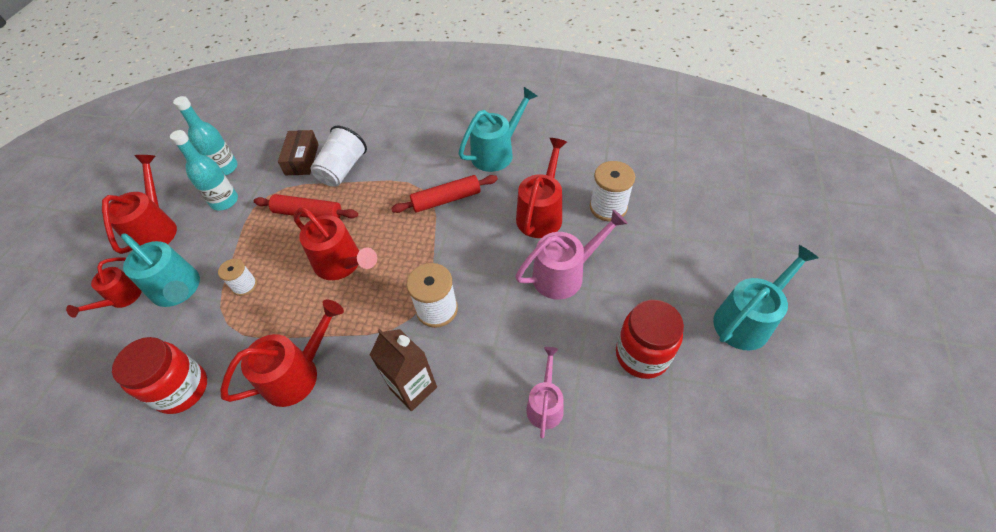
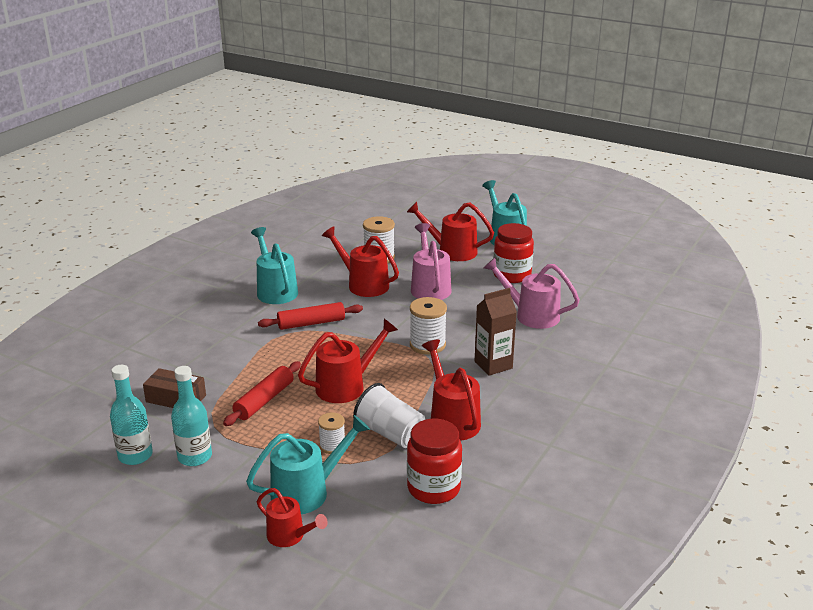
camera: 75 degrees left, 25 degrees down
red watering can [102,155,177,254] -> red watering can moved to [407,201,494,261]
white cup [310,126,367,186] -> white cup moved to [353,383,425,448]
red rolling pin [391,175,498,213] -> red rolling pin turned 75 degrees clockwise [258,302,363,330]
pink watering can [526,347,564,438] -> pink watering can [484,258,580,329], size x1.58

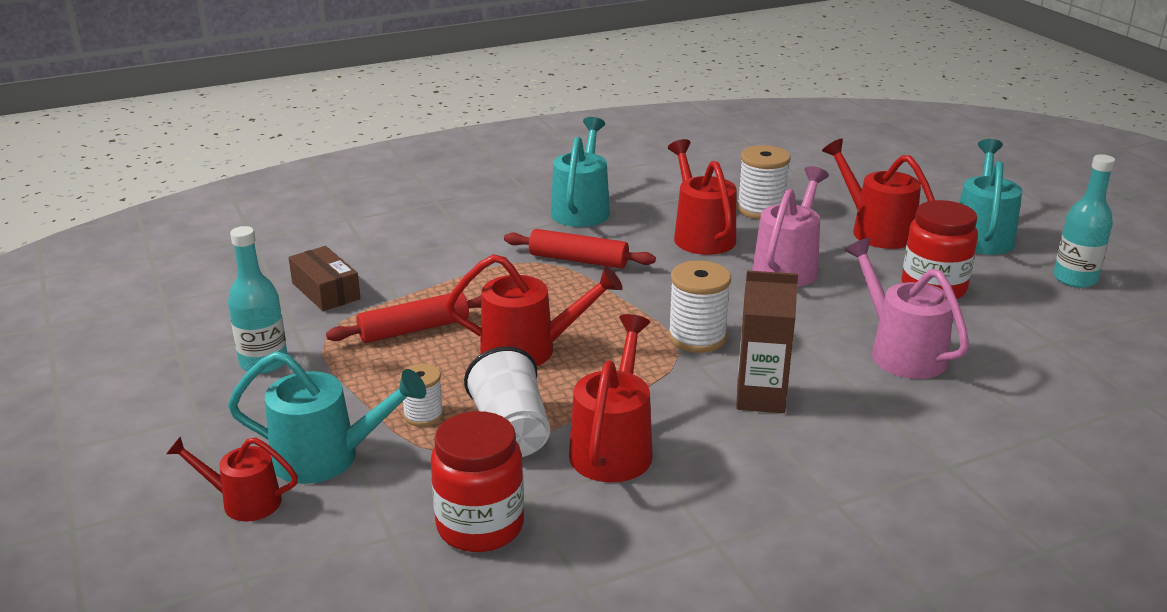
camera: 35 degrees right, 0 degrees up
turquoise bottle [110,365,153,465] -> turquoise bottle moved to [1053,154,1115,288]
red watering can [257,488,328,547] -> red watering can turned 120 degrees clockwise [166,436,298,521]

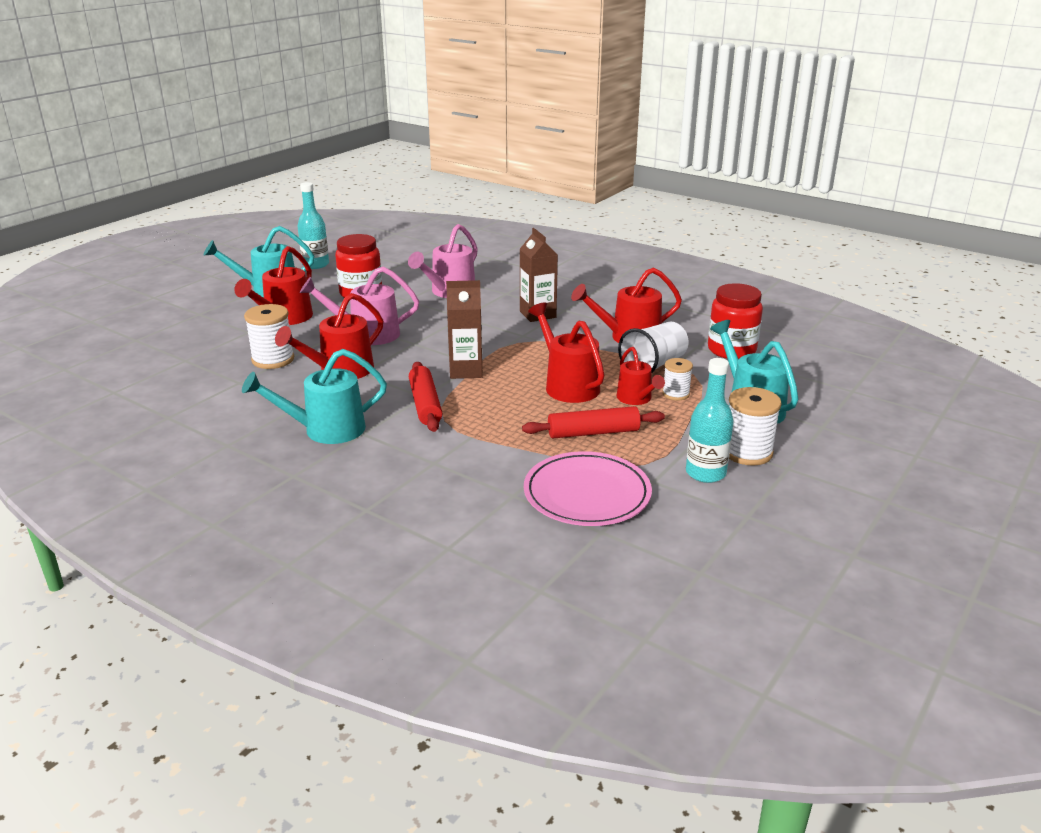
camera: 120 degrees left, 0 degrees up
red watering can [166,436,298,521] -> red watering can moved to [617,347,665,405]
brown box [288,246,361,311] -> pink plate [524,451,652,526]
red rolling pin [326,292,482,343] -> red rolling pin turned 45 degrees counterclockwise [522,406,665,438]
white spool [668,260,731,353] -> white spool moved to [729,387,782,466]
none -> brown carton [446,280,483,379]

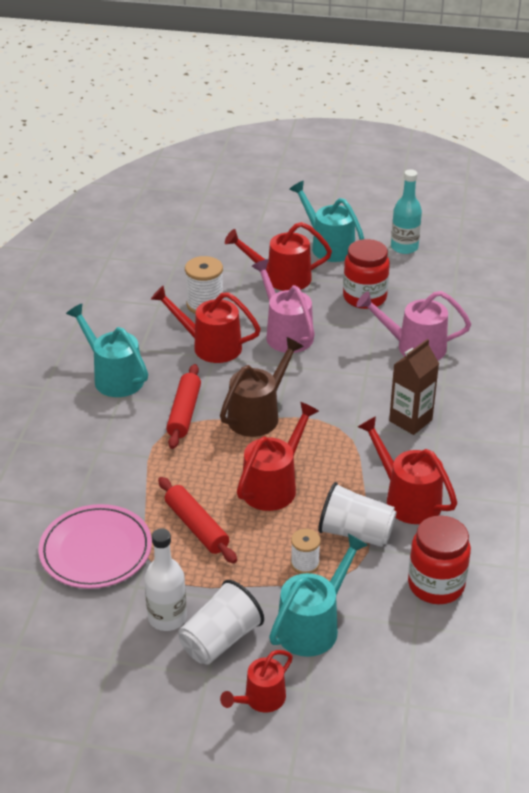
camera: 65 degrees right, 10 degrees up
red rolling pin [409,362,443,432] -> red rolling pin turned 45 degrees counterclockwise [166,364,201,449]
brown carton [446,280,483,379] -> brown watering can [220,337,304,437]
red watering can [617,347,665,405] -> red watering can moved to [220,650,293,713]
turquoise bottle [686,358,733,483] -> white bottle [144,528,187,631]
white spool [729,387,782,466] -> white cup [178,580,264,665]

